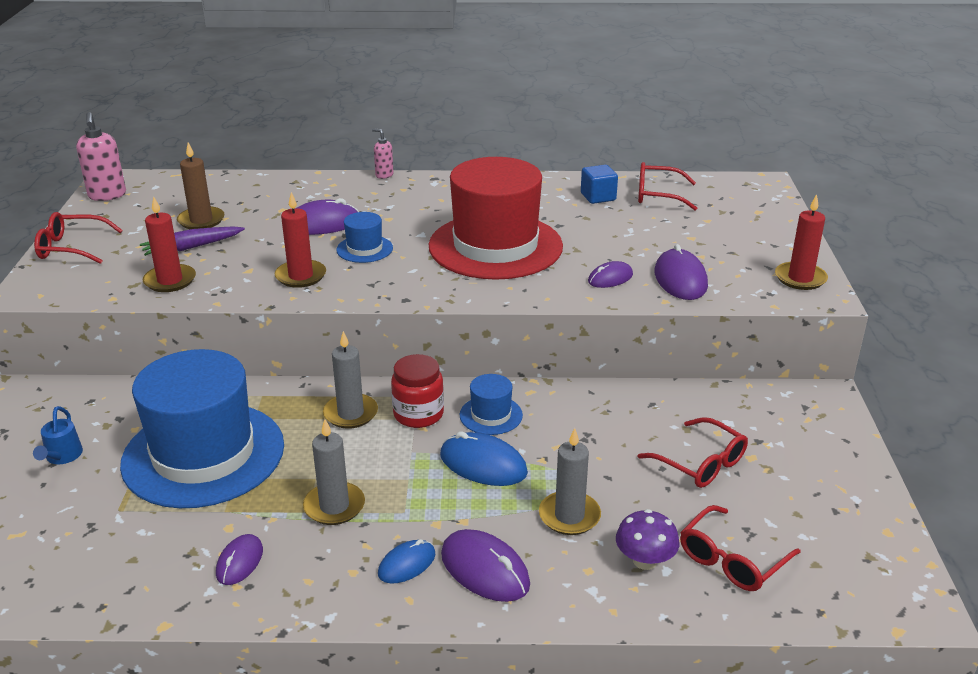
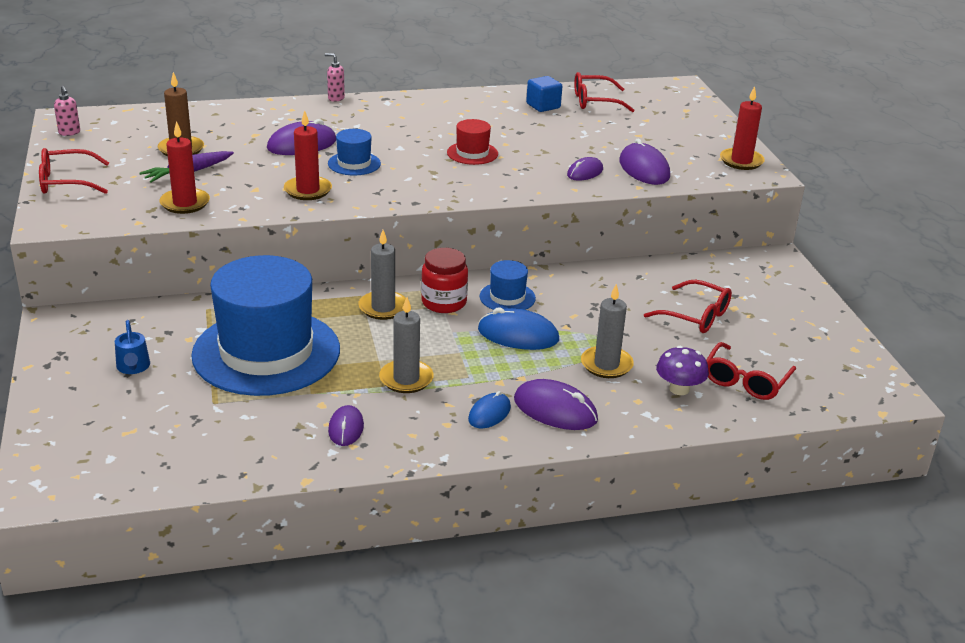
camera: 15 degrees left, 0 degrees up
pink soap dispenser [76,112,126,201] -> pink soap dispenser [54,86,80,136], size x0.57
red hat [429,157,563,280] -> red hat [447,119,498,165], size x0.42

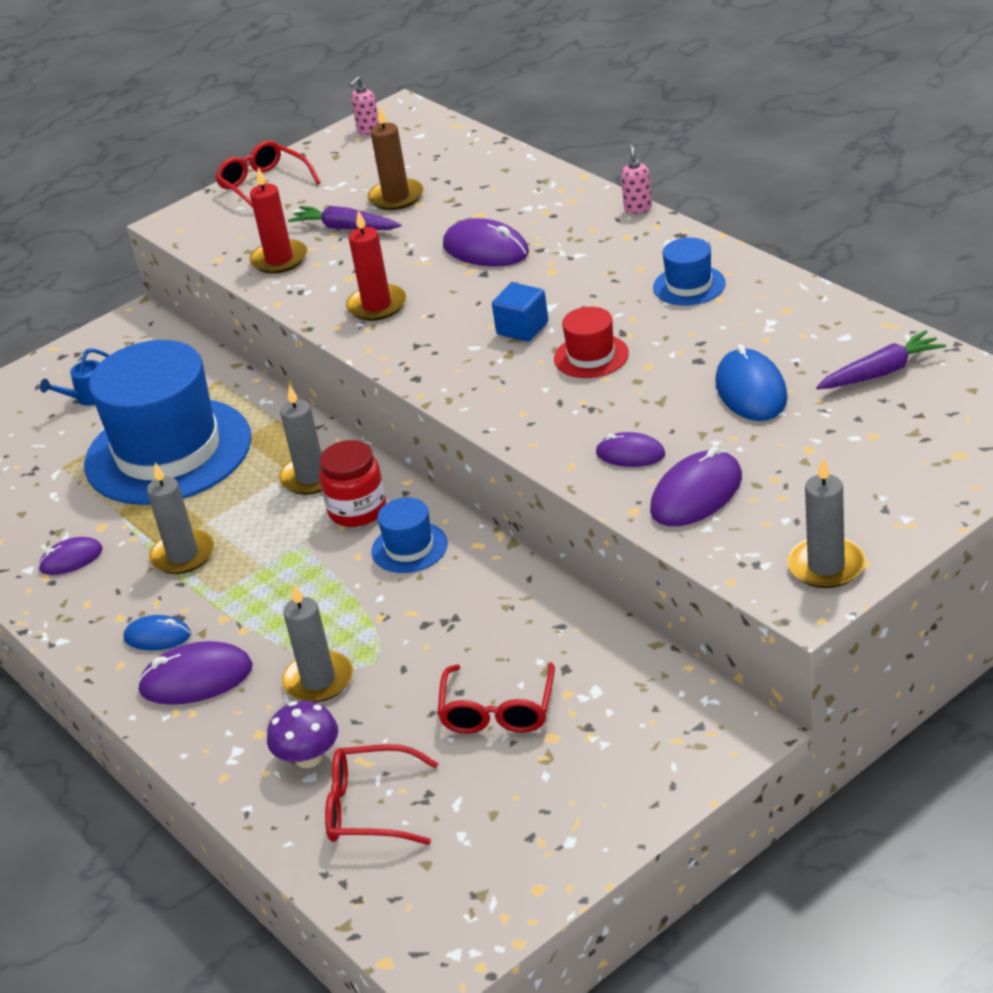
camera: 70 degrees right, 5 degrees up
blue hat [328,129,381,176] -> blue hat moved to [653,237,726,306]
blue mouse [478,308,559,350] -> blue mouse moved to [715,344,788,421]
purple mouse [514,379,598,430] -> purple mouse turned 75 degrees clockwise [137,641,253,705]
blue cube [526,76,562,112] -> blue cube moved to [492,283,548,342]
red glasses [574,72,635,113] -> purple carrot [816,330,946,390]
red candle [720,86,765,170] -> grey candle [787,458,865,588]

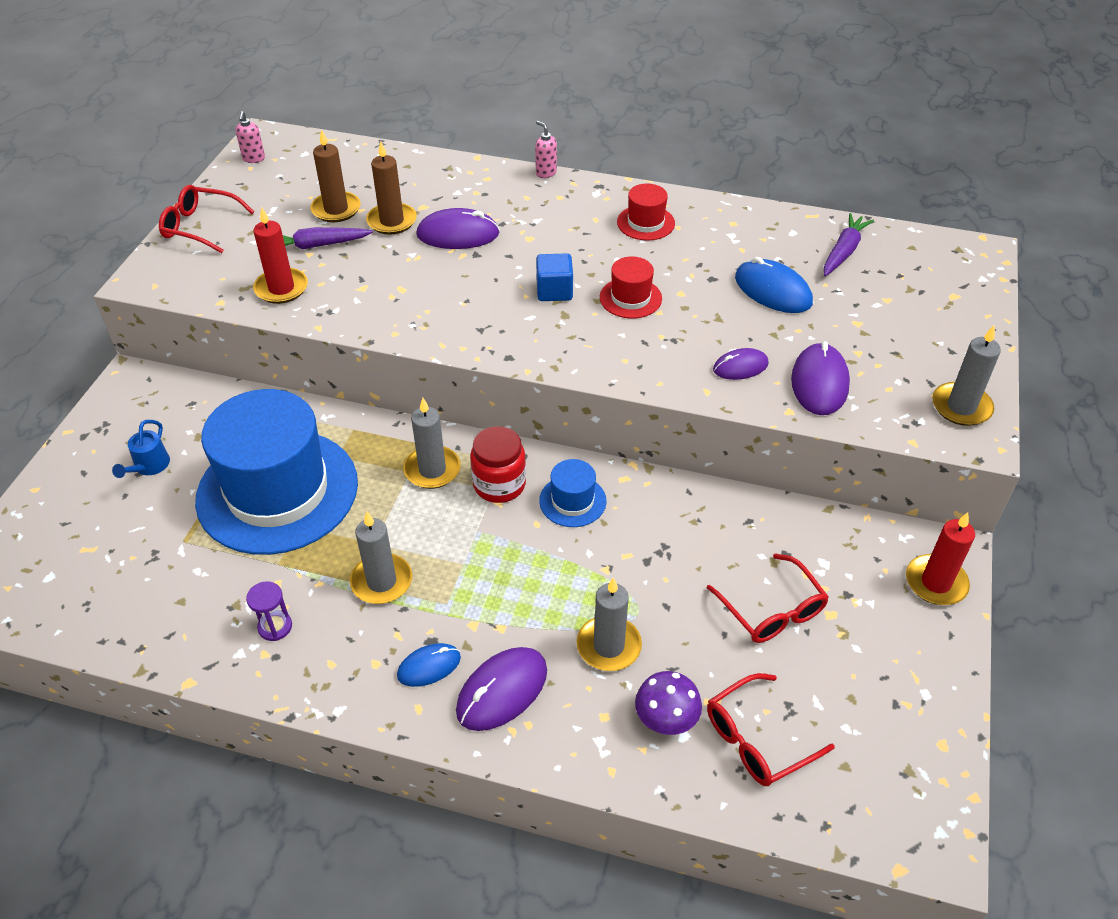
camera: 40 degrees left, 10 degrees up
purple mouse [38,537,102,575] -> purple hourglass [246,581,292,641]
red candle [346,210,406,321] -> red candle moved to [906,512,975,605]
blue hat [653,237,726,306] -> red hat [617,183,675,241]
none -> brown candle [366,142,417,235]

